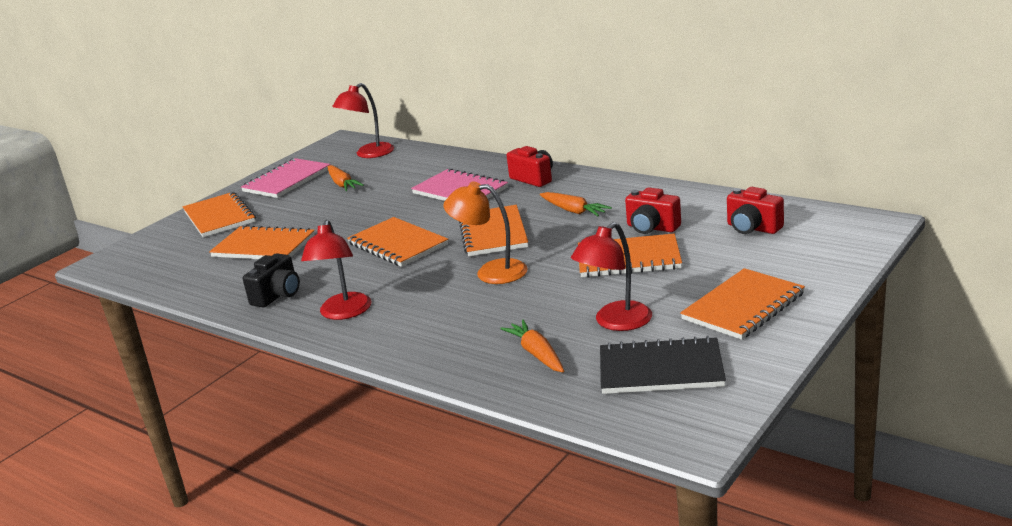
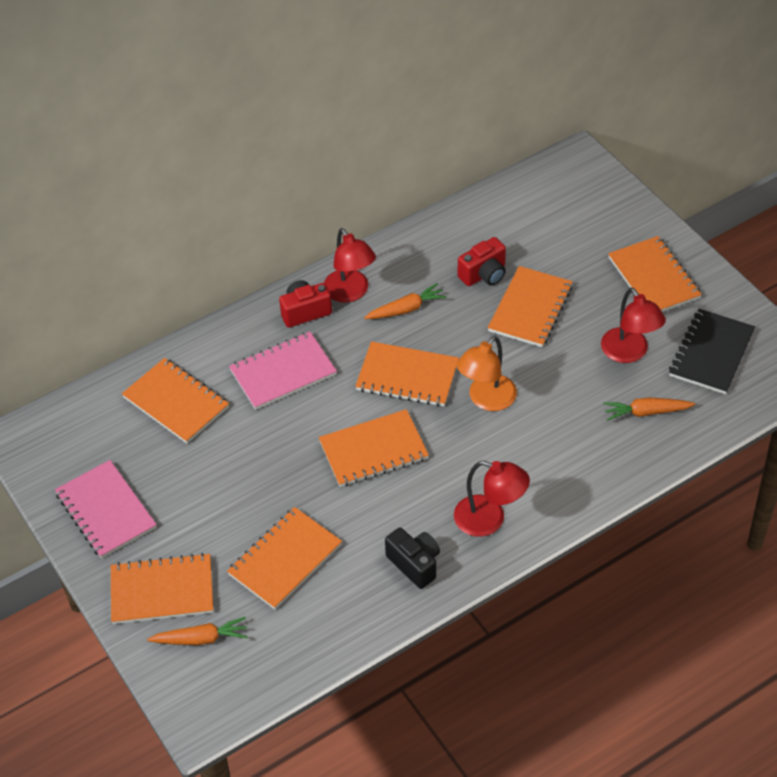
camera: 70 degrees left, 25 degrees up
orange carrot [328,165,364,191] -> orange carrot moved to [147,617,248,645]
red lamp [332,83,394,158] -> red lamp moved to [324,228,376,303]
red camera [727,187,784,234] -> none
none -> orange notebook [122,358,229,443]

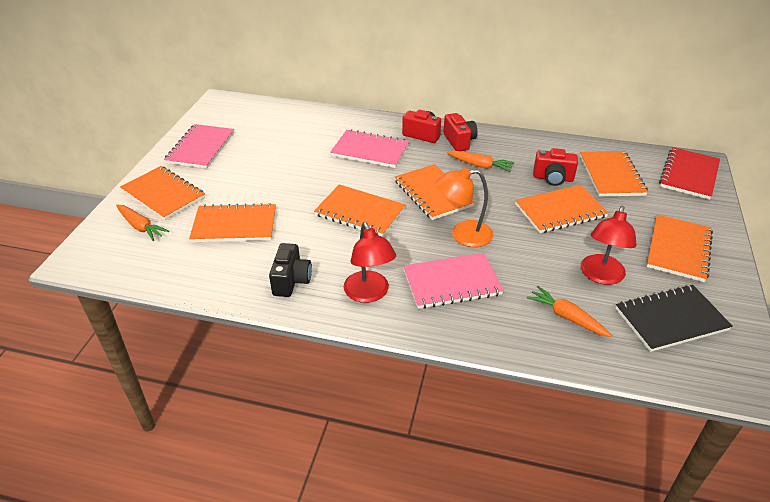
camera: 45 degrees right, 10 degrees down
orange notebook [122,358,229,443] -> orange notebook moved to [580,151,648,197]
red lamp [324,228,376,303] -> red camera [443,113,478,151]
none -> pink notebook [403,253,504,309]
none -> red notebook [659,147,720,200]

